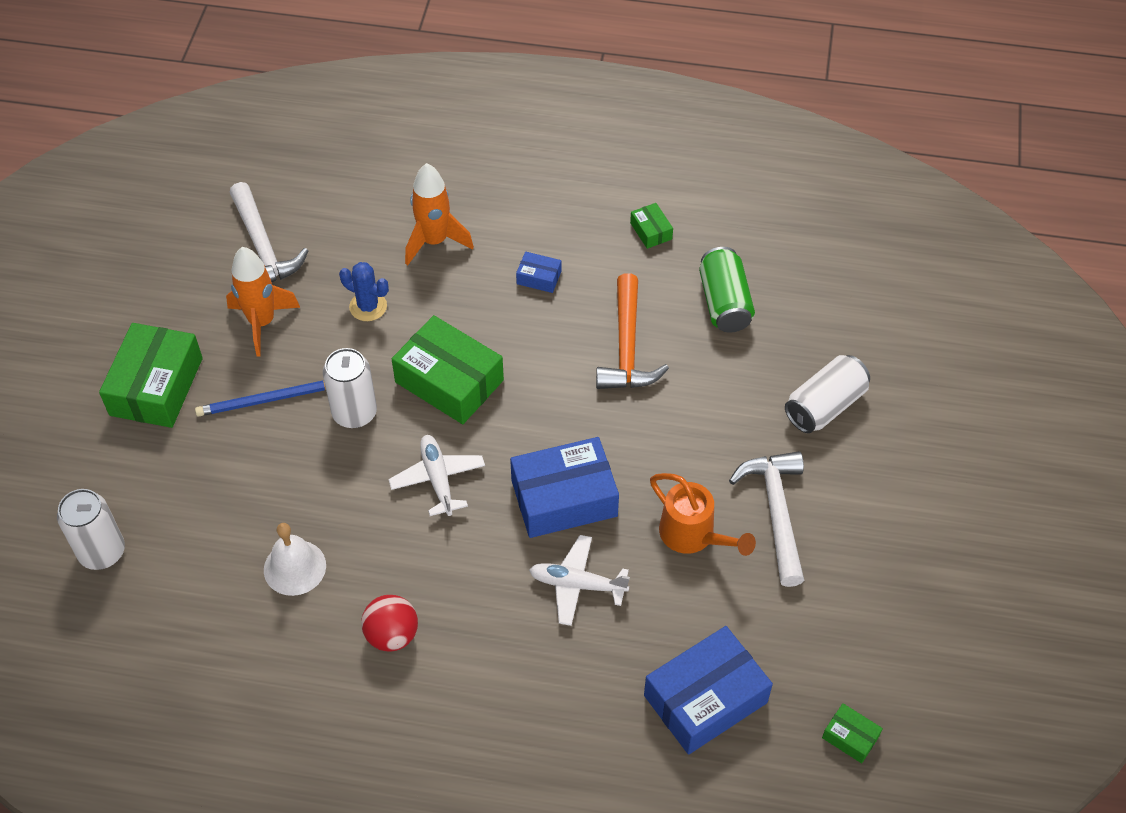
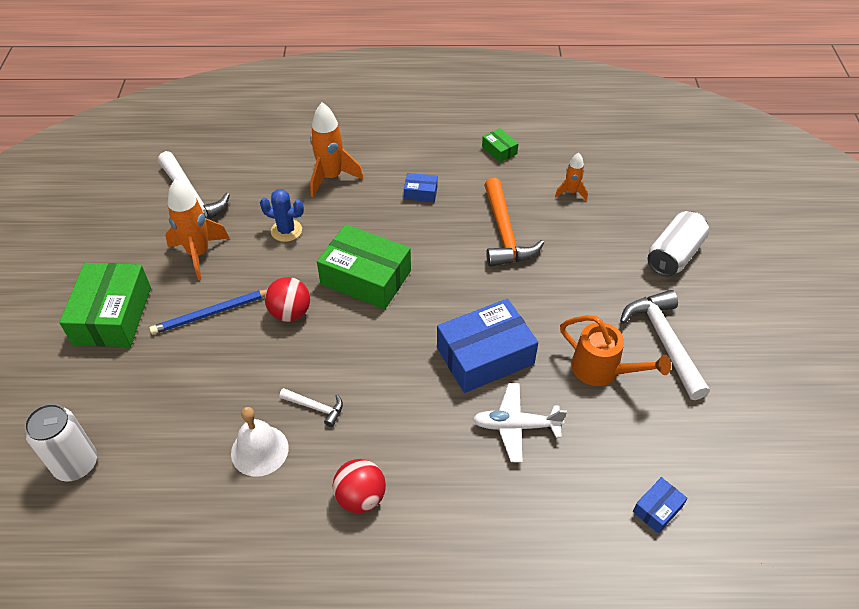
camera: 10 degrees left, 5 degrees down
white can [323,348,377,428] -> red ball [265,277,310,322]
white plane [388,435,485,516] -> none
blue box [644,626,773,755] -> blue box [633,477,688,533], size x0.46
green can [699,247,755,333] -> orange rocket [555,153,588,201]
green box [822,703,883,763] -> none
none -> white hammer [279,388,343,427]

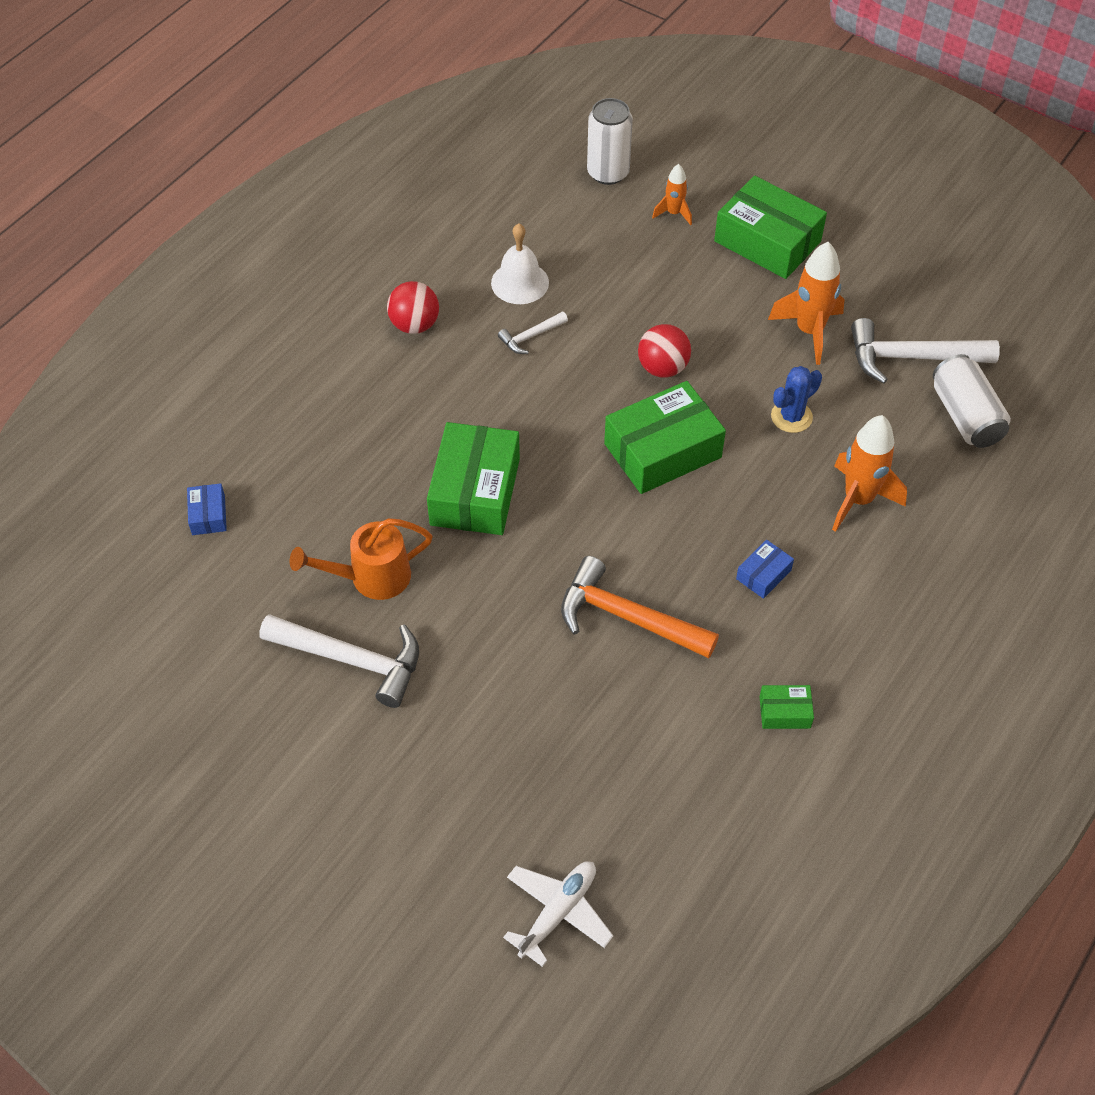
camera: 125 degrees right, 5 degrees up
blue pencil [149,290,267,334] -> none
blue box [437,299,538,393] -> green box [427,422,520,535]
white plane [473,383,567,463] -> white plane moved to [503,862,613,967]
orange rocket [555,153,588,201] -> orange rocket moved to [652,164,692,225]
white can [648,211,709,277] -> white can moved to [933,354,1011,448]

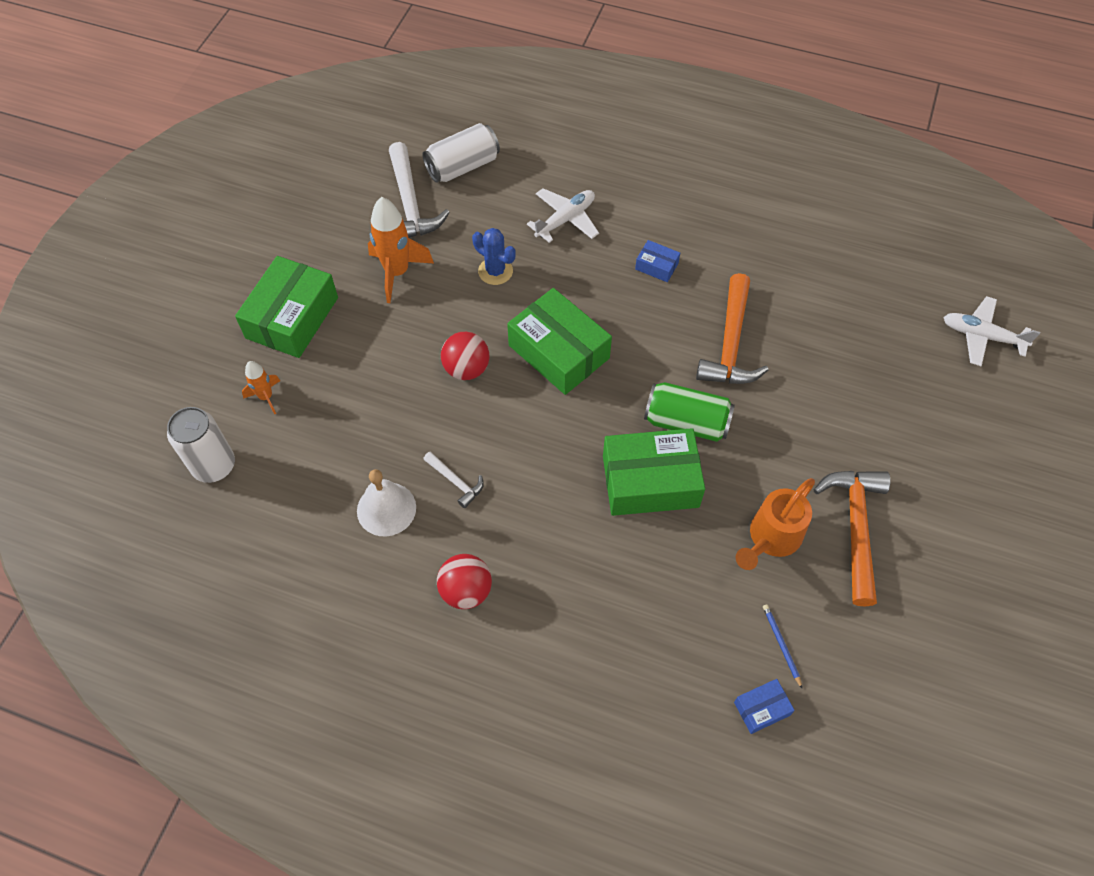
camera: 105 degrees left, 5 degrees up
white hammer [259,614,419,708] -> orange hammer [814,471,890,607]
orange watering can [290,518,433,600] -> orange watering can turned 75 degrees clockwise [736,478,815,570]
green box [760,685,814,729] -> none
orange rocket [832,415,907,532] -> white plane [527,188,599,243]
none -> green can [644,382,735,442]
none -> blue pencil [763,604,802,688]

